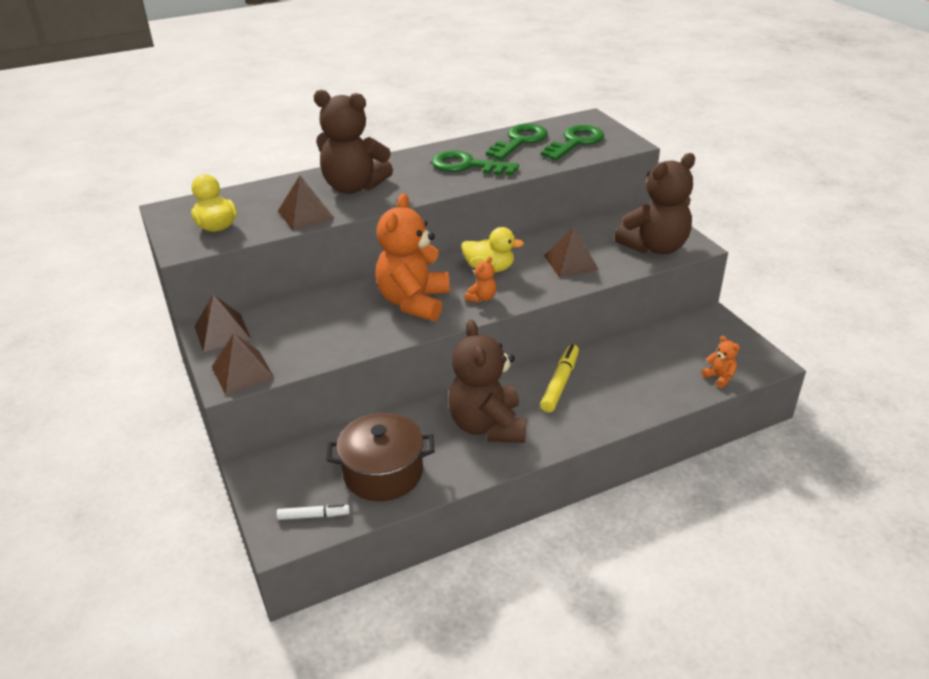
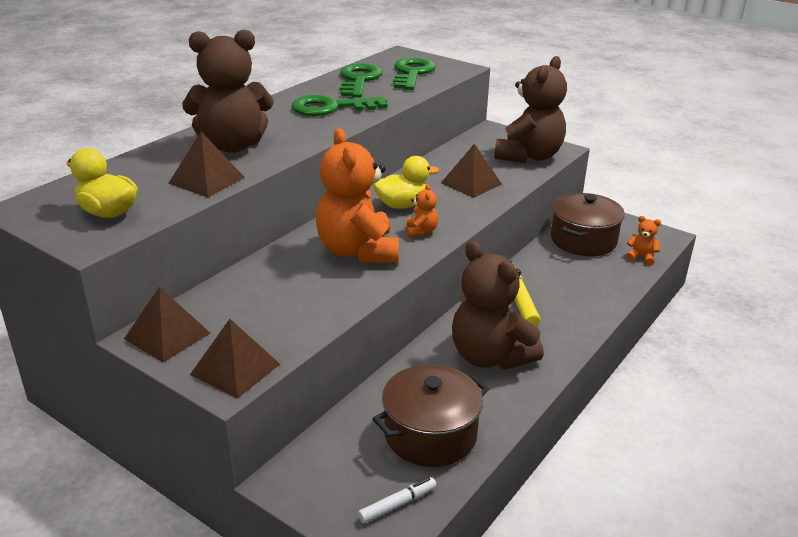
camera: 30 degrees left, 5 degrees down
none -> brown pot [551,193,625,256]

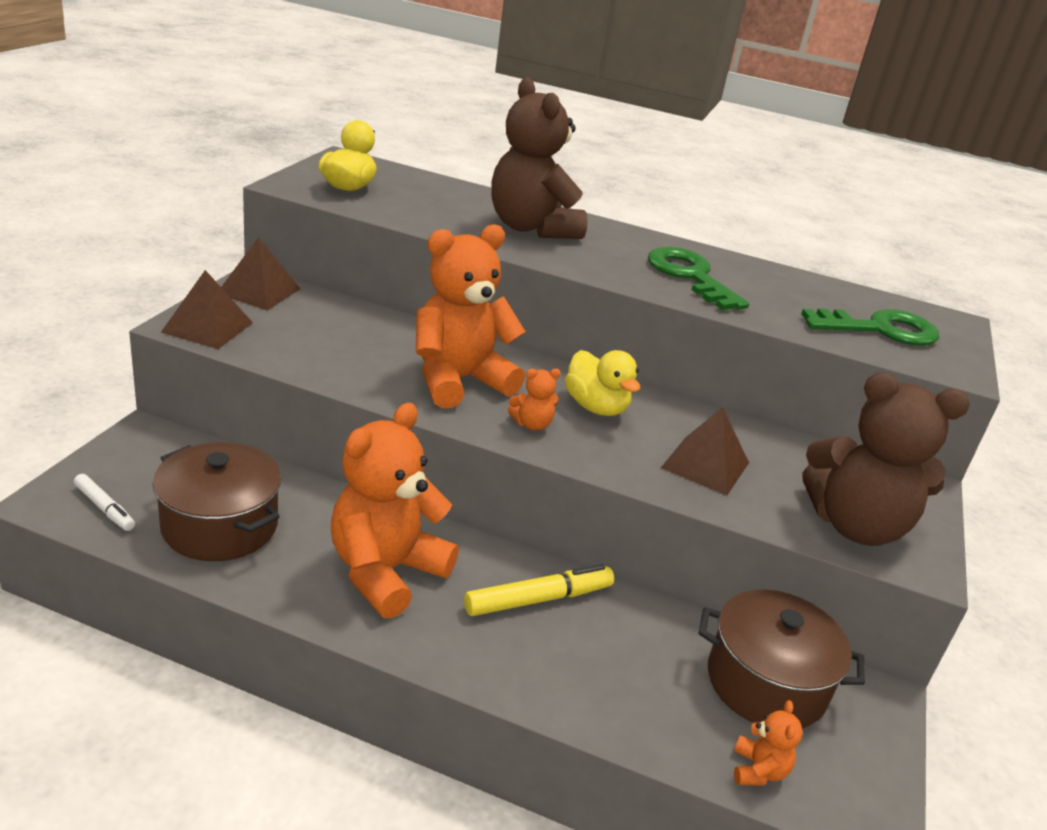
camera: 70 degrees right, 0 degrees up
brown pyramid [168,132,245,197] -> none
green key [340,63,382,97] -> none
brown teddy bear [452,241,544,370] -> orange teddy bear [331,403,459,619]

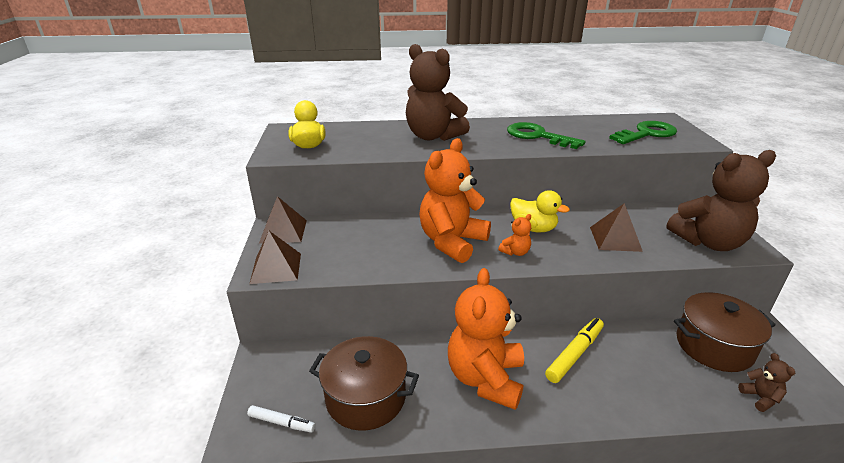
camera: 20 degrees left, 0 degrees up
orange teddy bear [734,700,803,786] -> brown teddy bear [738,353,795,412]

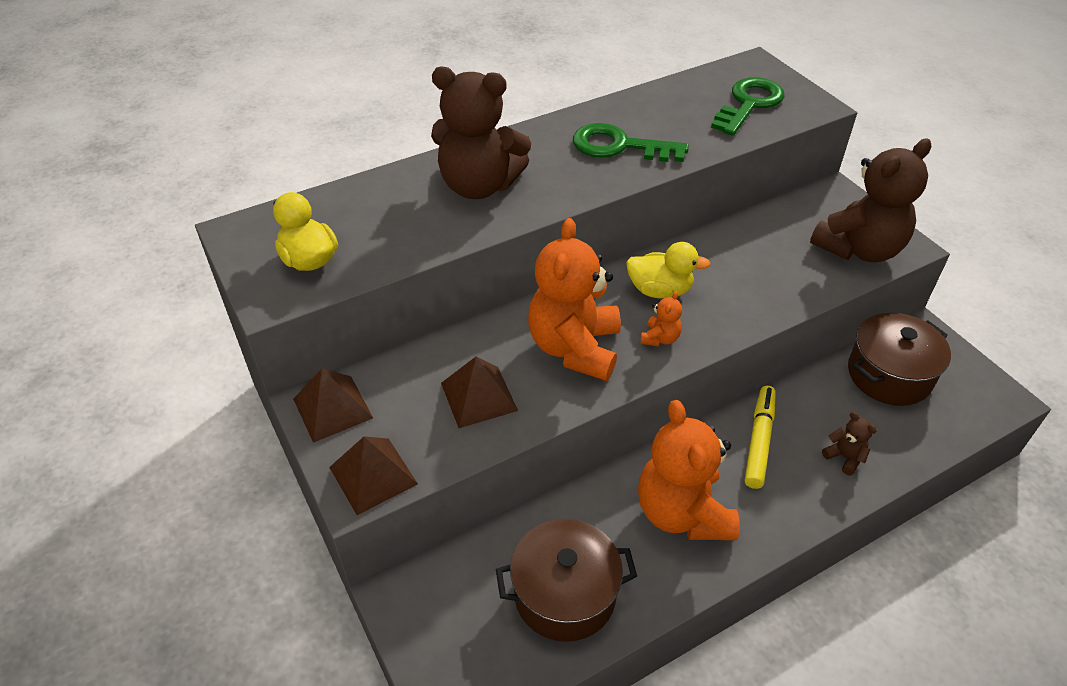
camera: 25 degrees left, 15 degrees up
white marker [247,405,316,432] -> none
brown pyramid [590,203,643,252] -> brown pyramid moved to [441,357,518,428]
brown teddy bear [738,353,795,412] -> brown teddy bear moved to [822,412,877,475]

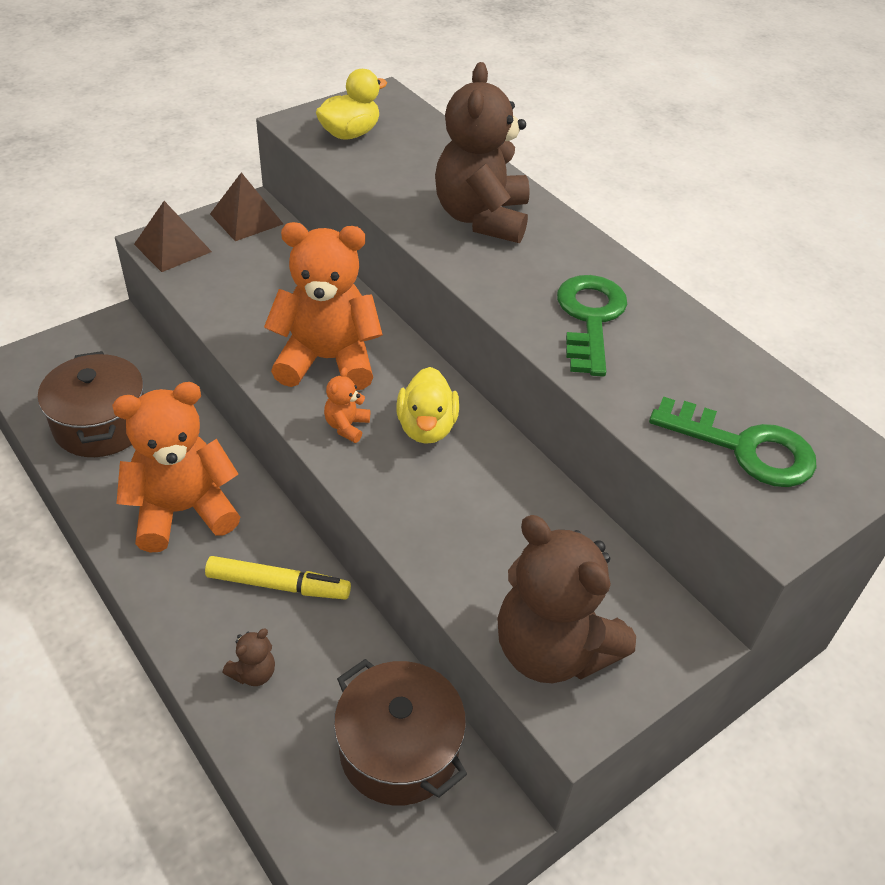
camera: 80 degrees right, 0 degrees up
brown pyramid [441,357,518,428] -> none
orange teddy bear [640,291,682,347] -> orange teddy bear turned 90 degrees clockwise [324,367,370,443]

